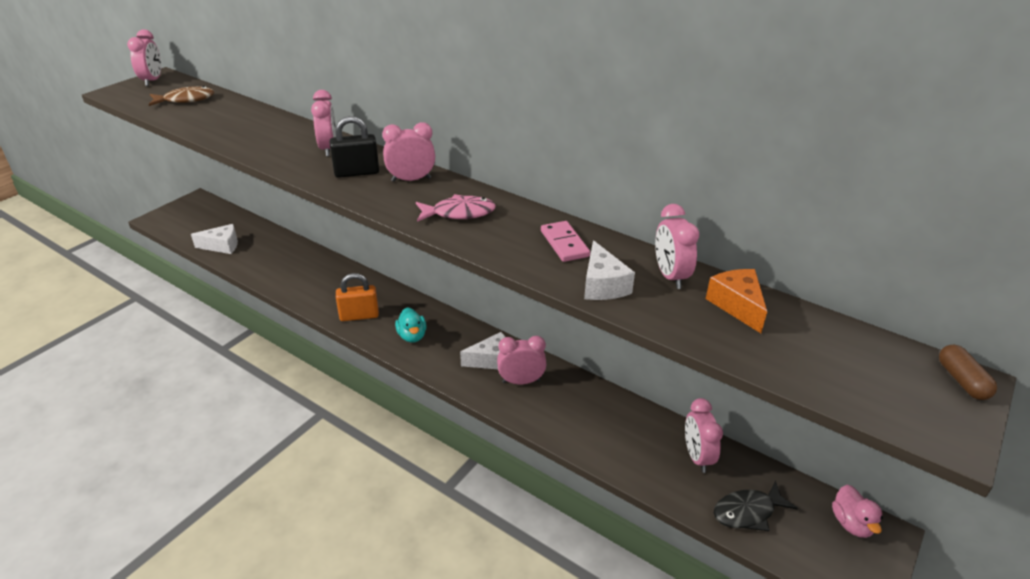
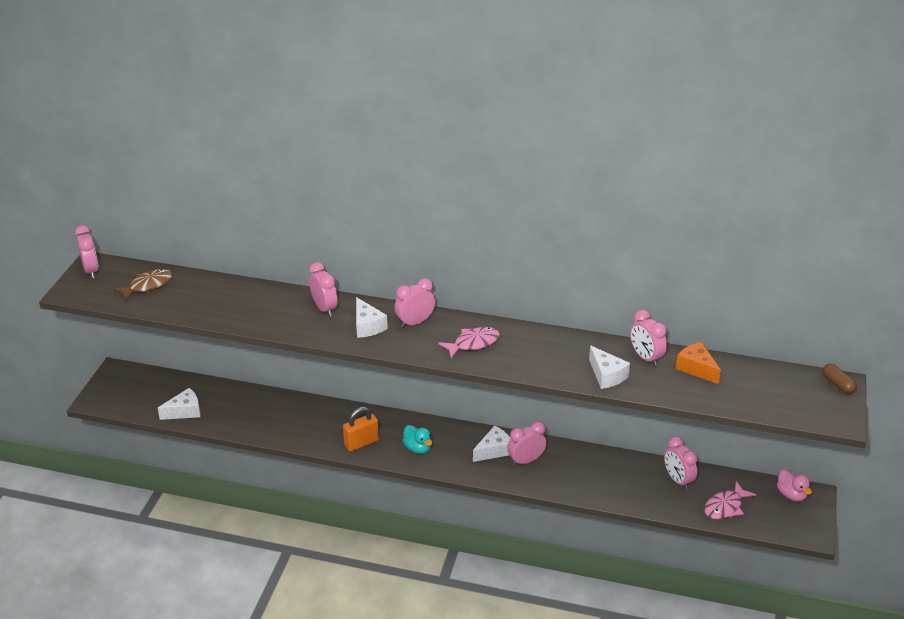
camera: 20 degrees left, 0 degrees up
black padlock [330,116,379,178] -> white cheese [356,297,388,338]
pink domino [541,221,590,262] -> none
black fish [714,481,798,531] -> pink fish [704,481,756,519]

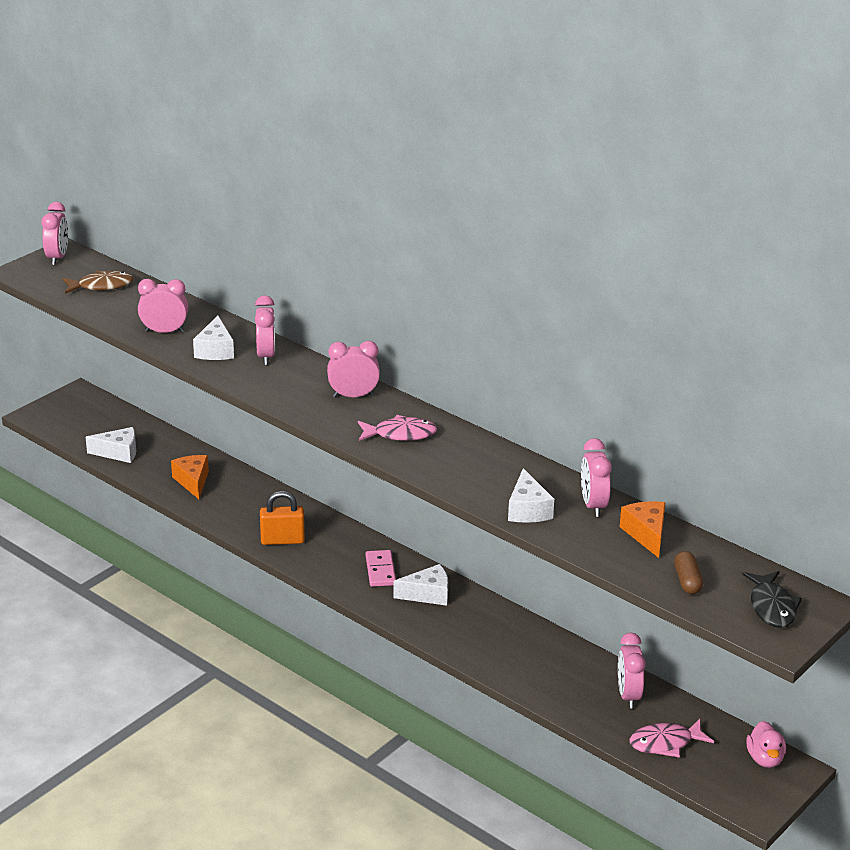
camera: 25 degrees right, 5 degrees down
white cheese [356,297,388,338] -> white cheese moved to [193,315,234,360]
turquoise duck [402,425,432,454] -> none
pink clock [507,421,547,466] -> pink clock moved to [138,279,188,333]
brown capsule [822,364,857,394] -> brown capsule moved to [674,551,703,594]
none -> orange cheese [171,455,209,499]
none -> pink domino [366,550,396,587]
none -> black fish [742,571,802,628]

